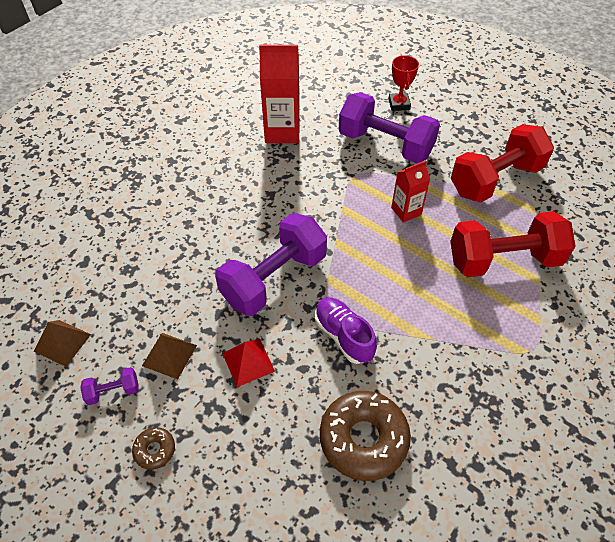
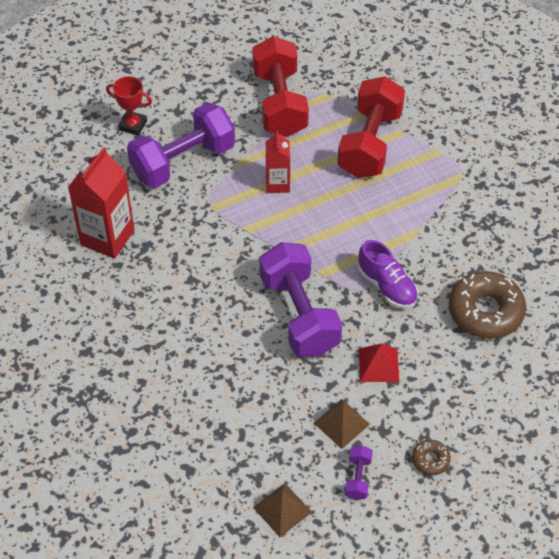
camera: 65 degrees left, 0 degrees up
purple shoe [315,297,377,364] -> purple shoe turned 120 degrees counterclockwise [358,240,418,309]

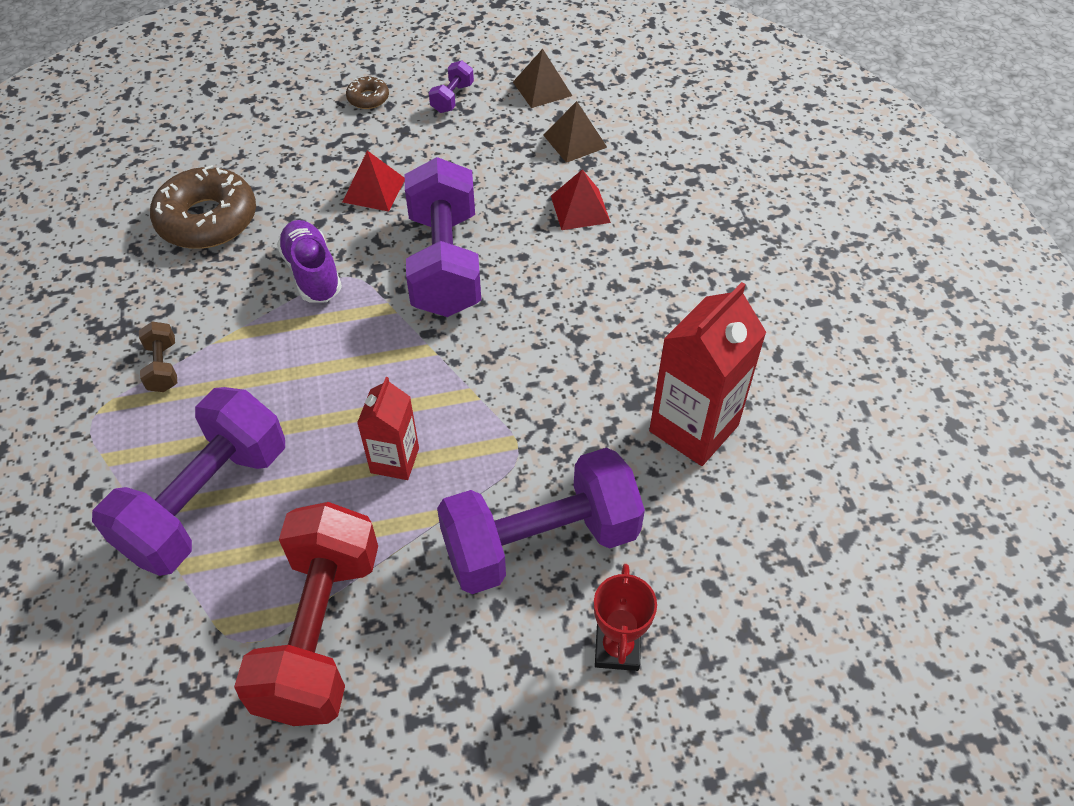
camera: 165 degrees left, 0 degrees up
red trophy [106,76,152,136] -> red trophy turned 60 degrees clockwise [594,564,657,671]
brown pyramid [314,399,370,449] -> brown pyramid moved to [543,101,607,163]
red dumbbell [338,76,405,178] -> purple dumbbell [92,387,285,576]
none -> brown dumbbell [139,321,177,392]
none -> red pyramid [551,169,611,230]

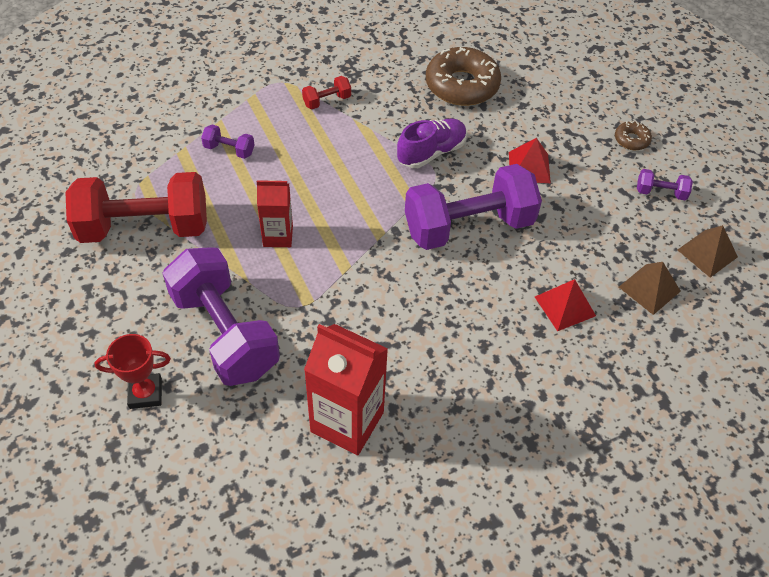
camera: 75 degrees right, 0 degrees up
purple dumbbell [92,387,285,576] -> purple dumbbell [201,125,254,159], size x0.41
brown dumbbell [139,321,177,392] -> red dumbbell [302,76,351,109]

